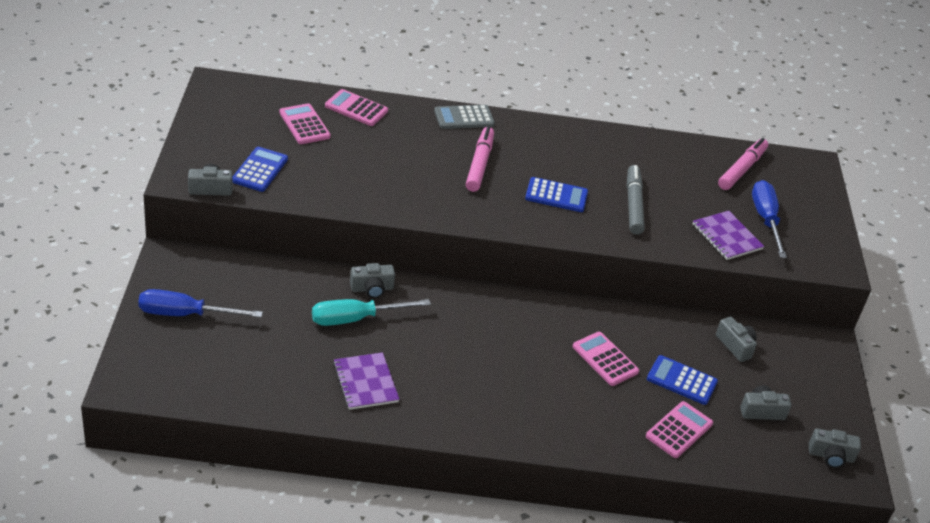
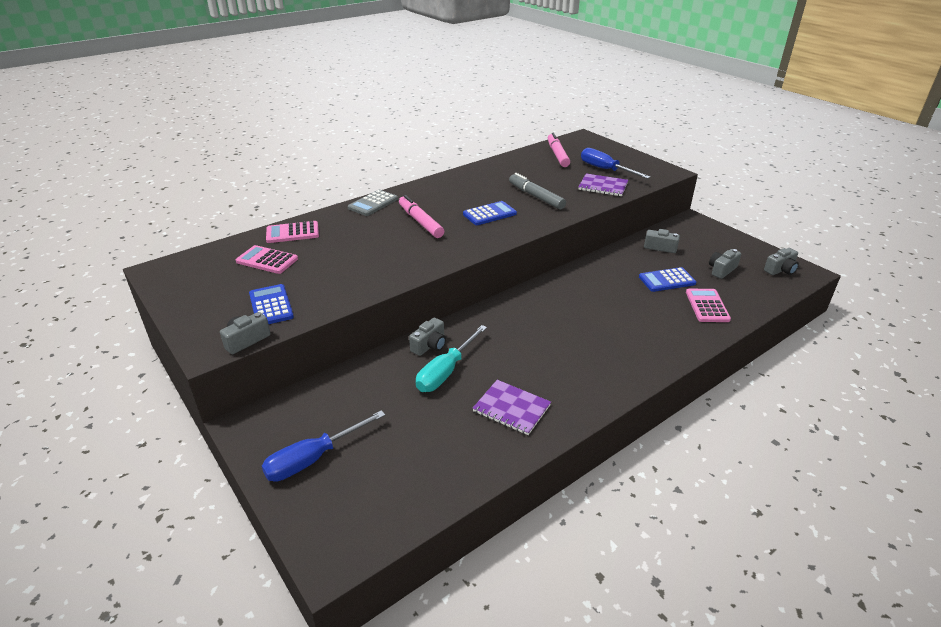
camera: 35 degrees left, 5 degrees down
pink calculator [572,332,639,386] -> none

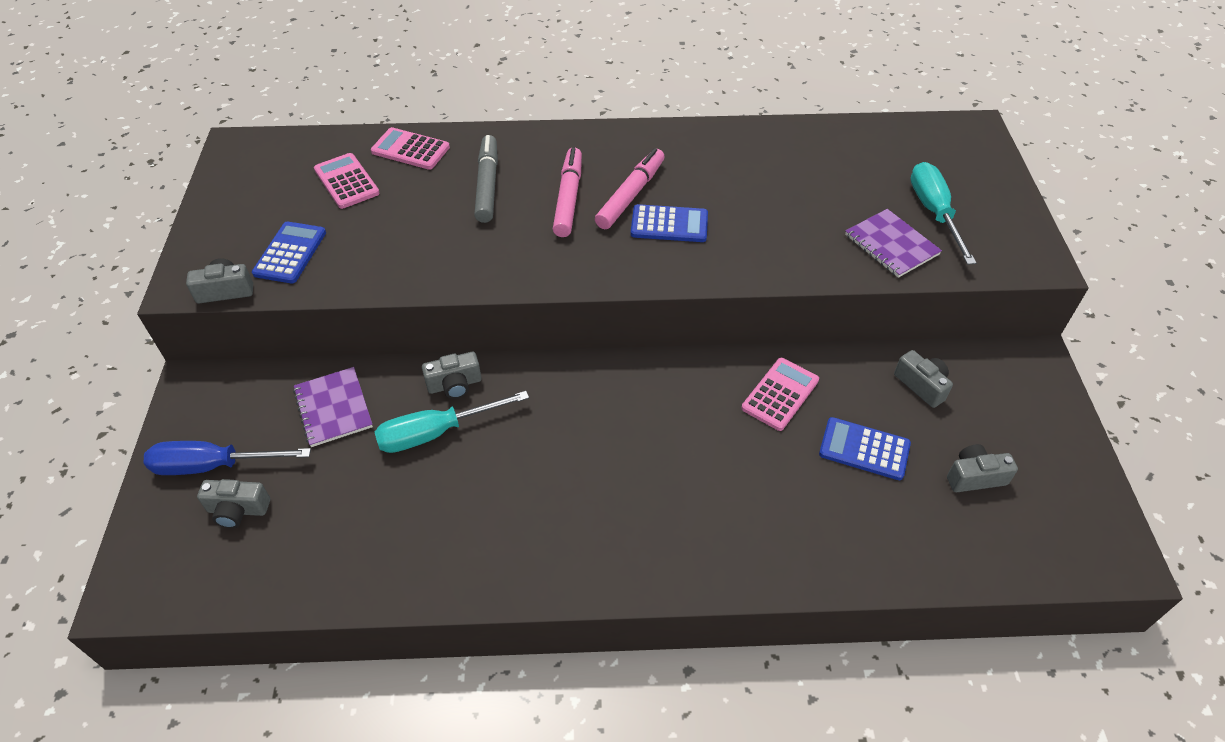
camera: 35 degrees right, 15 degrees up
grey calculator [348,190,398,216] -> none
purple notebook [473,380,551,435] -> purple notebook moved to [293,367,373,447]
grey marker [509,173,566,210] -> grey marker moved to [474,135,498,223]
pink marker [548,133,570,167] -> pink marker moved to [595,148,665,229]
blue screwdriver [581,148,650,179] -> turquoise screwdriver [910,162,976,265]
pink calculator [686,289,731,322] -> pink calculator moved to [741,358,819,431]
grey camera [764,248,799,275] -> grey camera moved to [197,479,270,528]

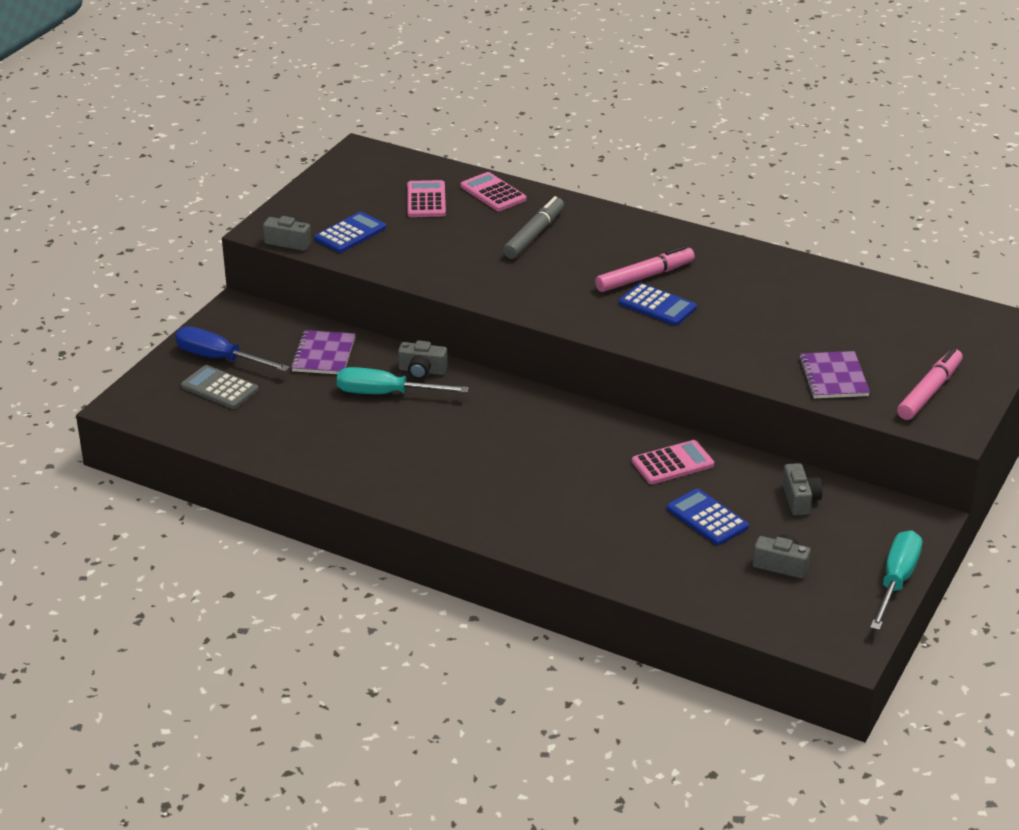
camera: 30 degrees right, 15 degrees down
grey camera [197,479,270,528] -> grey calculator [181,365,259,409]
pink marker [553,147,582,237] -> pink marker moved to [897,348,963,420]
turquoise screwdriver [910,162,976,265] -> turquoise screwdriver moved to [870,530,922,630]

